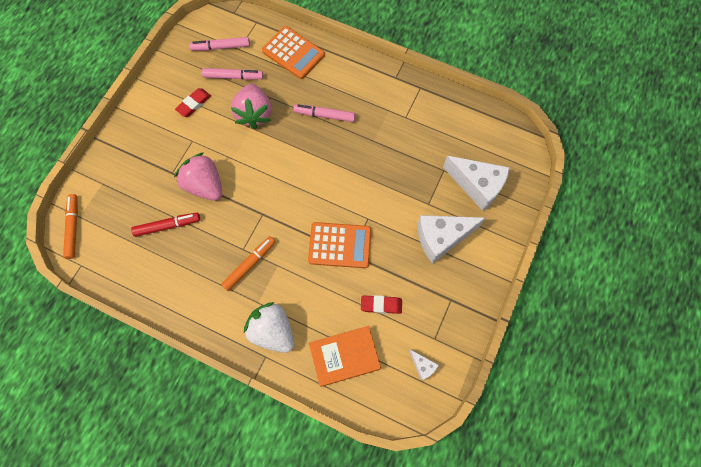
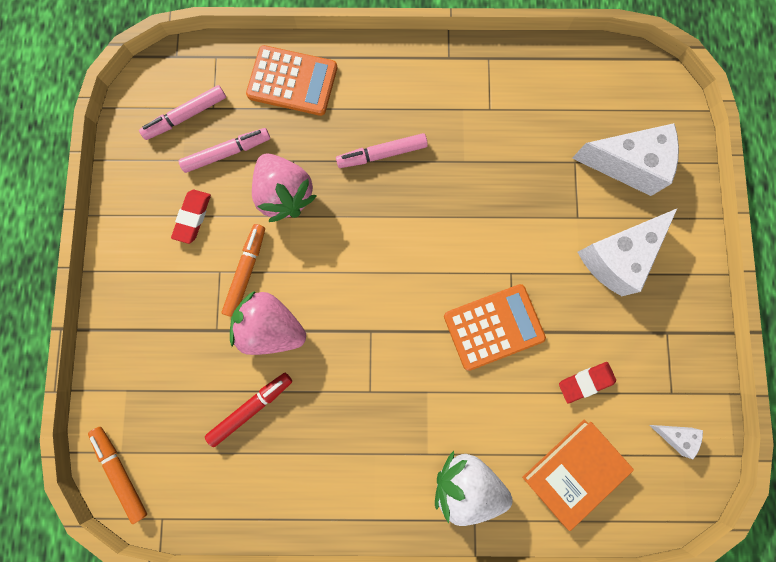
camera: 25 degrees left, 10 degrees up
orange marker [221,236,276,291] -> orange marker moved to [222,224,265,317]

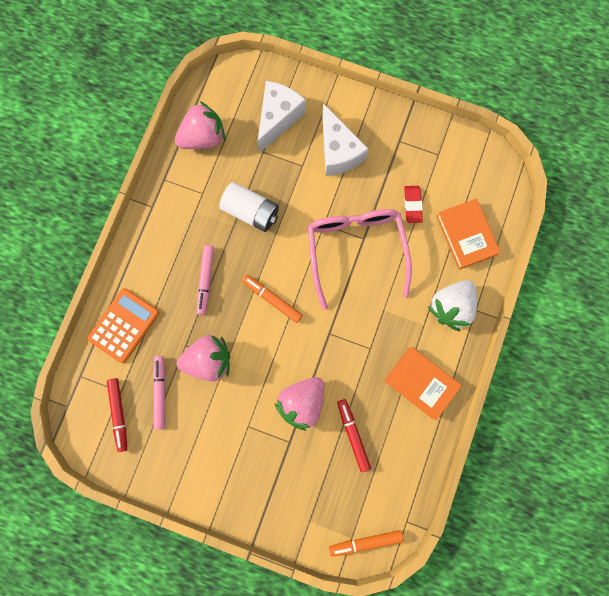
camera: 70 degrees left, 0 degrees up
pink marker [139,85,226,140] -> red marker [107,378,127,452]
red eraser [171,190,211,244] -> none
orange marker [222,224,265,317] -> orange marker moved to [242,275,303,323]
orange calculator [444,284,546,371] -> pink glasses [308,209,412,310]
white cheese [649,425,703,459] -> none
none -> pink strawberry [175,101,225,149]
none -> white battery [219,182,279,232]
none -> orange book [384,347,462,420]

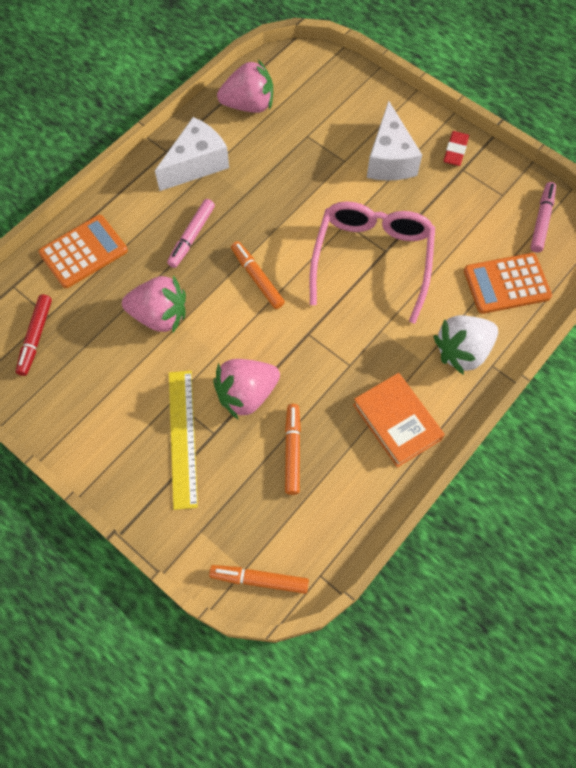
camera: 20 degrees right, 15 degrees down
pink marker [153,356,165,429] -> pink marker moved to [530,182,556,253]
white battery [219,182,279,232] -> none
white cheese [257,81,306,152] -> white cheese moved to [155,117,229,191]
red marker [337,399,371,472] -> orange marker [285,404,301,495]
red eraser [404,186,423,223] -> red eraser moved to [443,131,469,166]
orange book [436,198,501,269] -> orange calculator [464,253,552,314]
none -> yellow ruler [169,371,198,510]

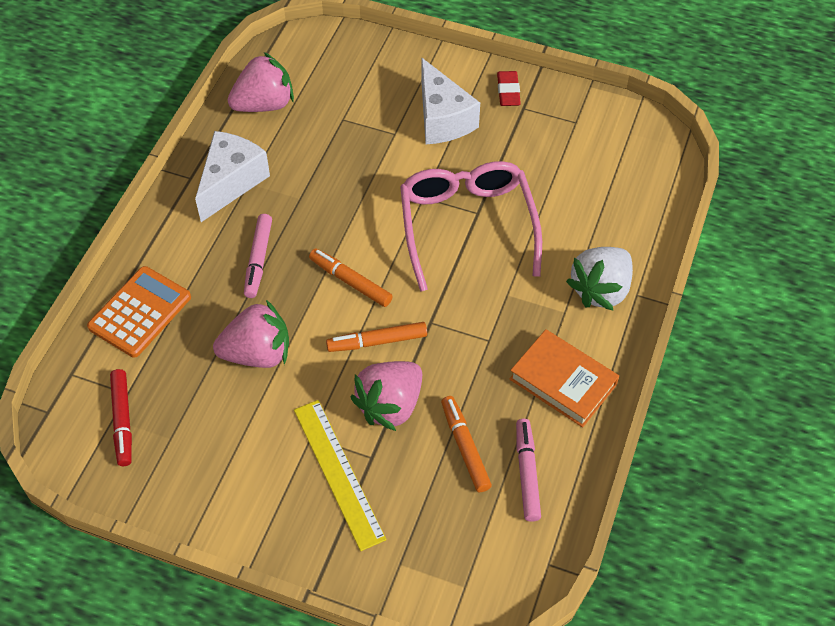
camera: 20 degrees left, 10 degrees down
orange marker [209,565,309,594] -> orange marker moved to [326,322,427,352]
orange calculator [464,253,552,314] -> none
pink marker [530,182,556,253] -> pink marker moved to [516,419,541,522]

